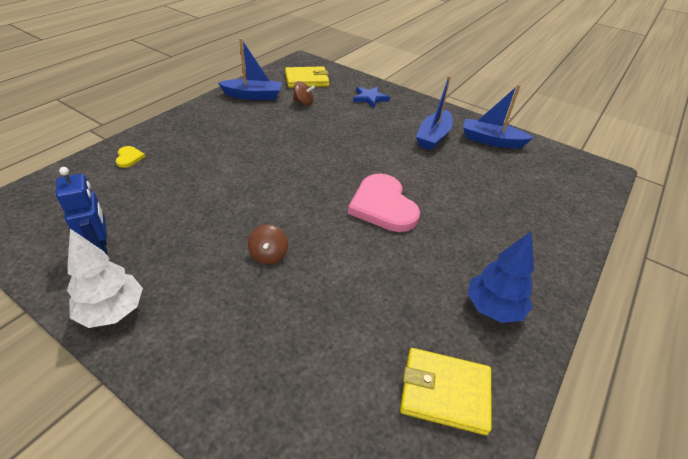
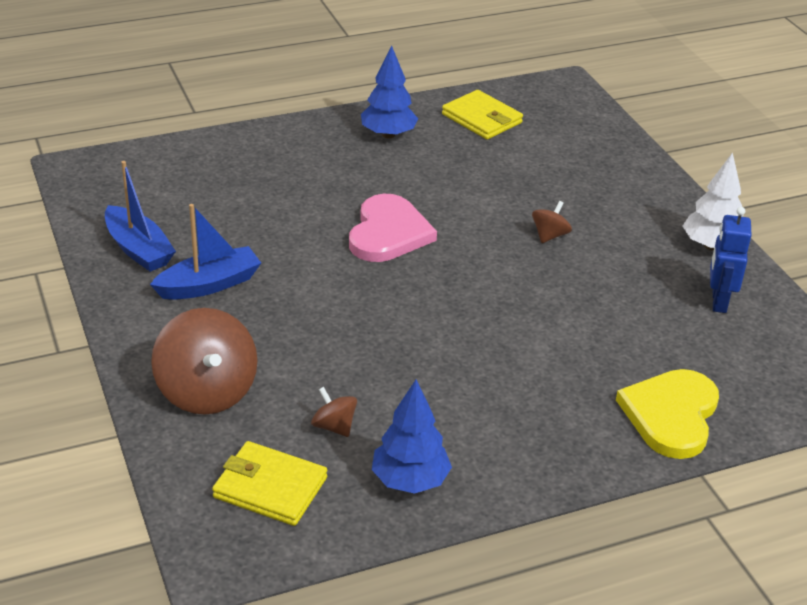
camera: 145 degrees left, 5 degrees down
yellow heart [116,146,146,168] -> yellow heart [616,369,719,459], size x2.34
blue boat [218,38,282,100] -> blue tree [372,379,452,494]
blue star [353,87,390,108] -> brown spinning top [151,308,257,415]

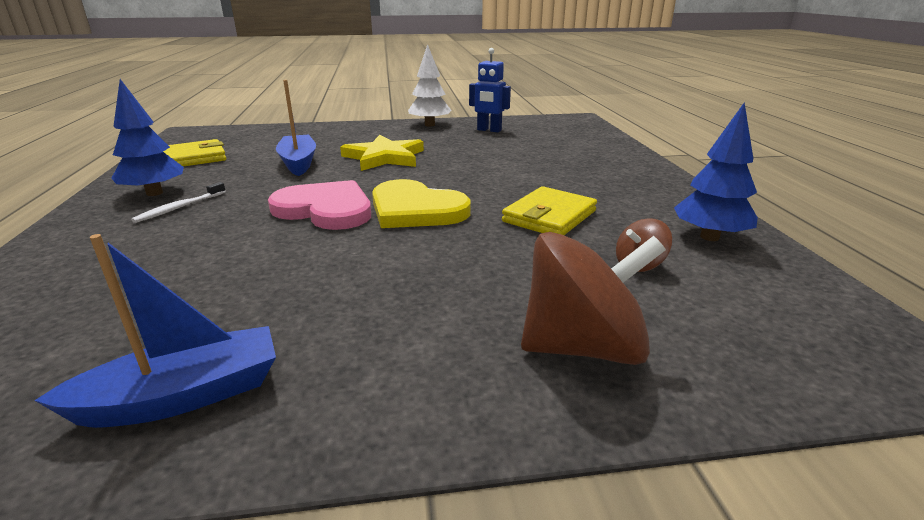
camera: 75 degrees left, 10 degrees down
blue boat [150,204,261,300] -> blue boat moved to [276,80,316,176]
yellow wallet [212,441,327,526] -> yellow wallet moved to [502,186,597,235]
brown spinning top [532,201,572,243] -> yellow star [340,135,424,171]
yellow heart [616,369,719,459] -> yellow heart moved to [372,179,471,228]
none -> white toothbrush [131,182,226,223]

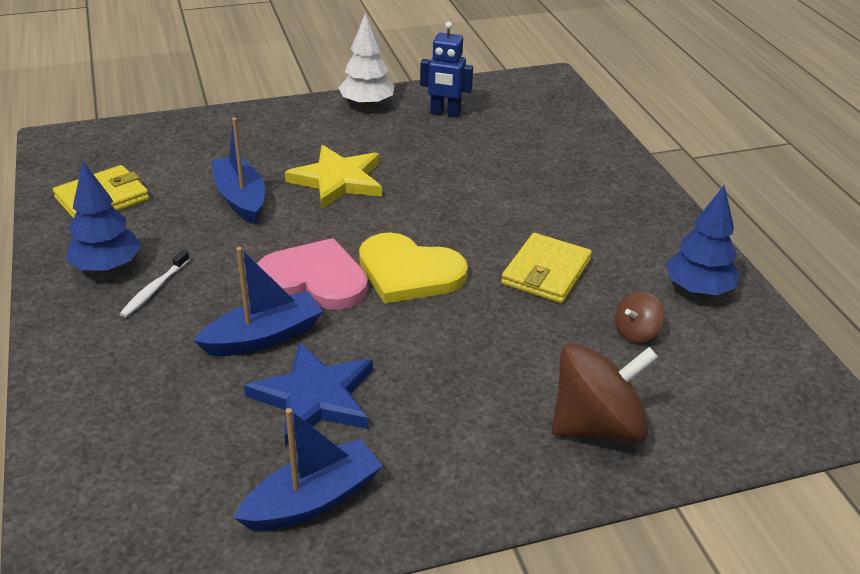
camera: 10 degrees left, 10 degrees up
none -> blue boat [193,247,323,356]
none -> blue star [244,342,373,447]

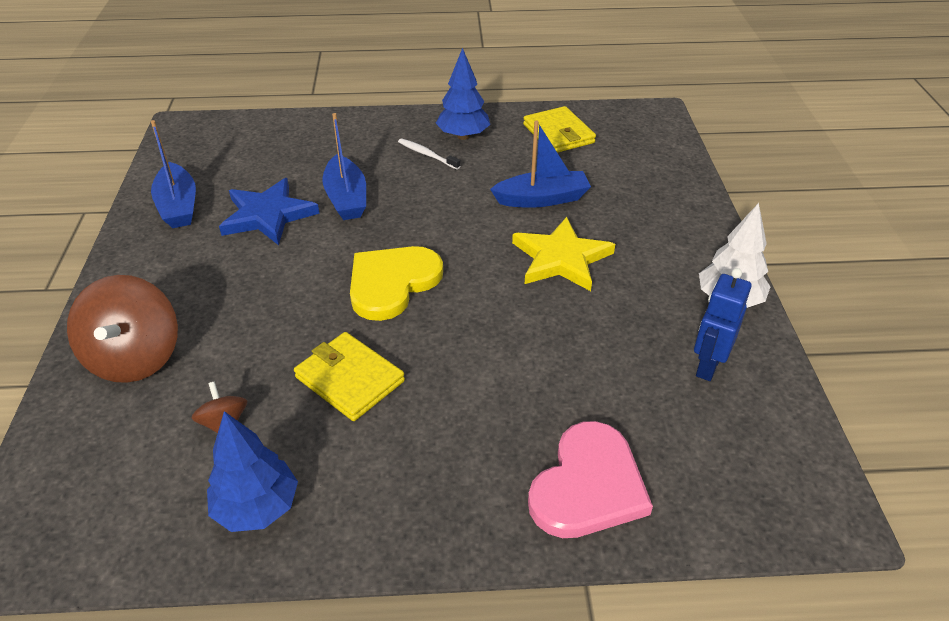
camera: 105 degrees right, 5 degrees up
pink heart [257,238,368,310] -> pink heart moved to [528,421,653,538]

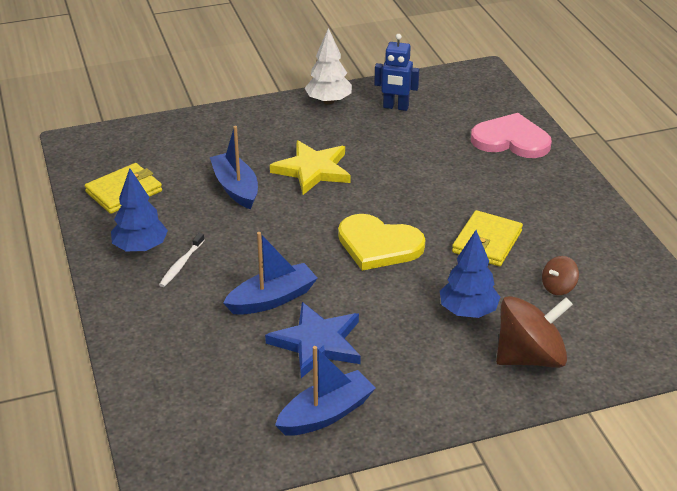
camera: 105 degrees left, 5 degrees down
blue tree [207,411,298,532] -> blue tree moved to [440,230,500,318]

